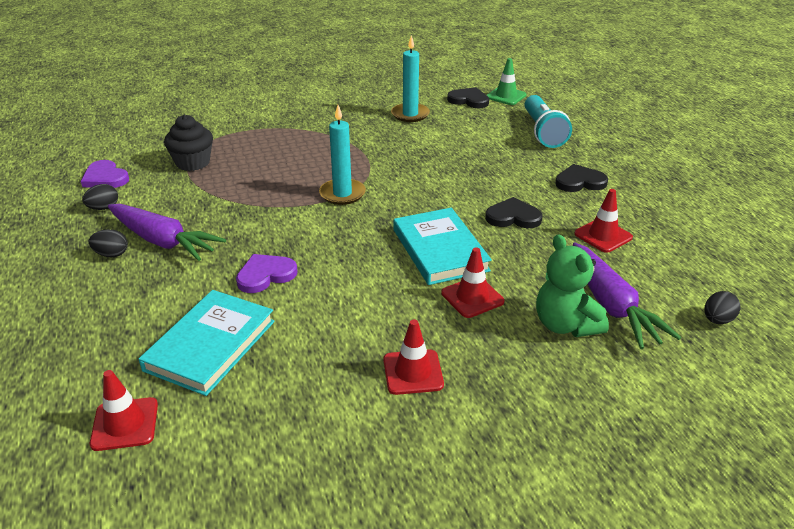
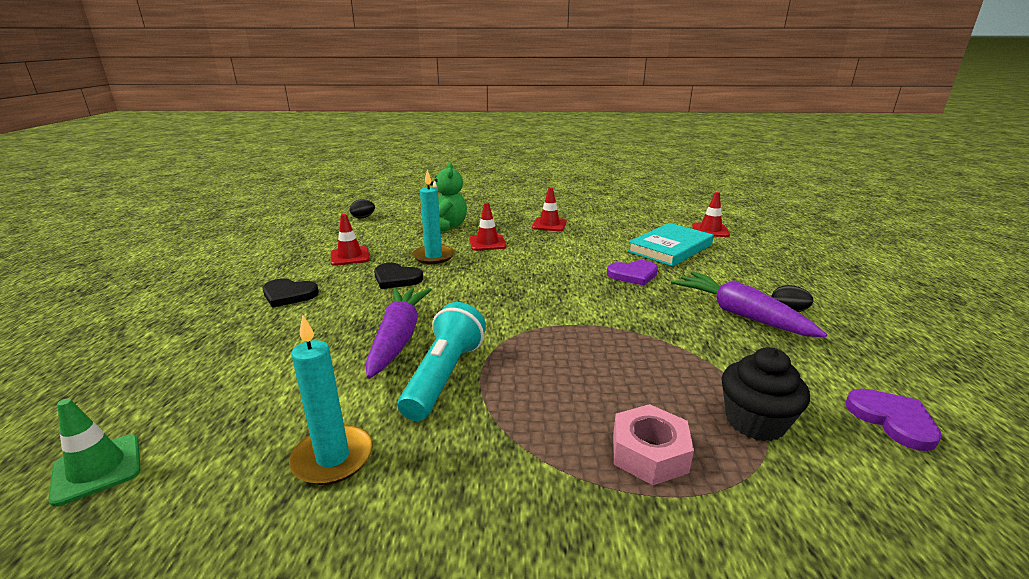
camera: 160 degrees left, 10 degrees down
black egg [82,184,118,210] -> none
turquoise candle [319,105,366,205] -> turquoise candle moved to [412,170,455,264]
turquoise book [394,208,492,285] -> none
black heart [447,87,489,108] -> none
turquoise flashlight [525,95,572,148] -> turquoise flashlight moved to [398,302,486,421]
purple carrot [573,243,681,349] -> purple carrot moved to [366,288,432,379]
none -> pink nut [613,404,694,485]

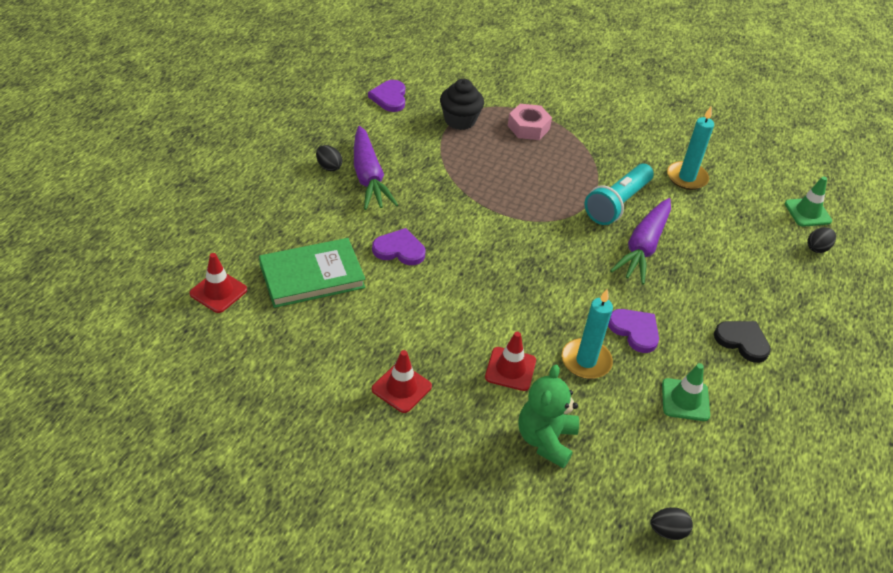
camera: 160 degrees left, 20 degrees up
red traffic cone [331,214,370,266] -> green traffic cone [662,363,710,421]
black heart [374,263,423,289] -> purple heart [608,309,659,353]
turquoise book [627,223,714,266] -> green book [259,238,366,308]
none -> black egg [807,227,836,253]

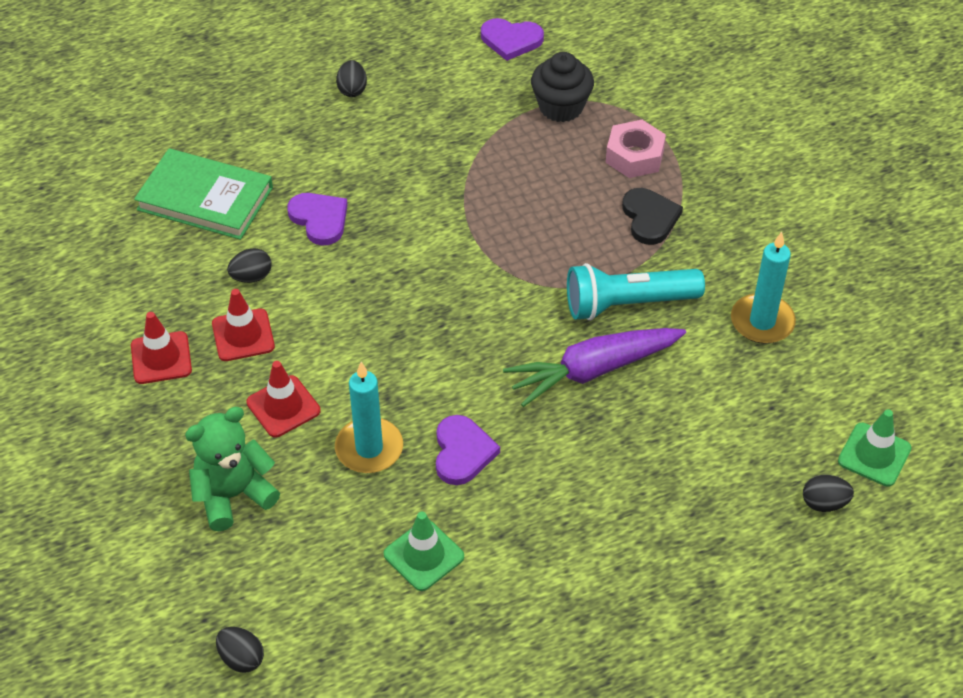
camera: 45 degrees right, 5 degrees up
red traffic cone [189,253,247,313] -> red traffic cone moved to [212,289,275,361]
purple carrot [354,126,398,210] -> none
purple heart [368,80,405,112] -> purple heart turned 120 degrees counterclockwise [481,18,544,61]
black heart [714,321,771,363] -> black heart moved to [622,188,683,245]
none -> black egg [227,248,272,283]

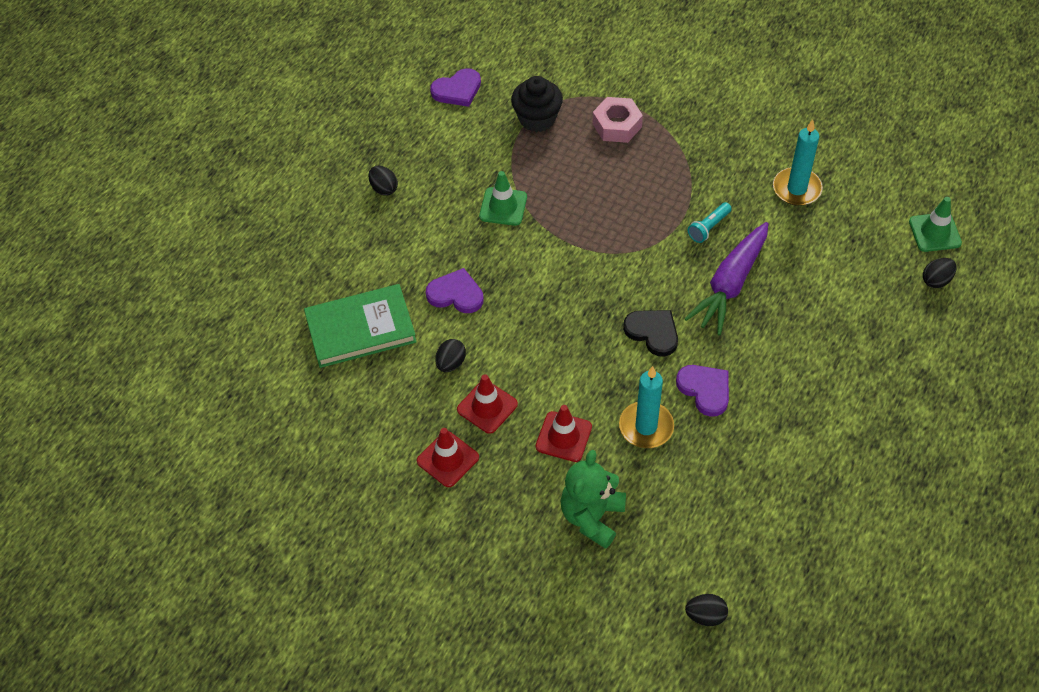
camera: 35 degrees left, 5 degrees up
green traffic cone [384,512,464,591] -> green traffic cone moved to [479,171,527,226]
turquoise flashlight [567,263,705,321] -> turquoise flashlight [688,202,732,243], size x0.50
black heart [622,188,683,245] -> black heart moved to [623,310,678,357]

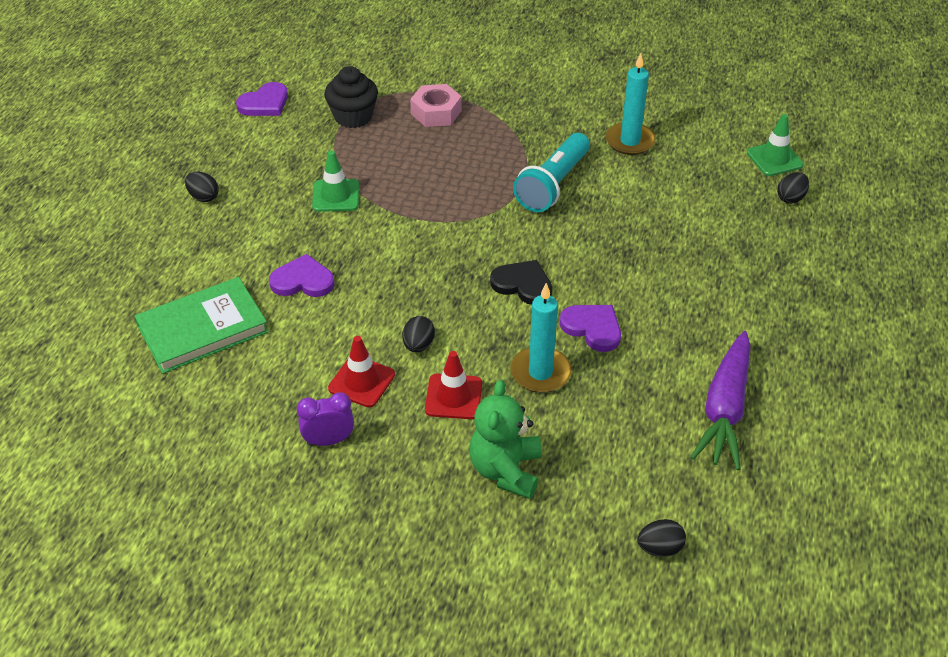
camera: 15 degrees left, 10 degrees down
red traffic cone [417,428,479,487] -> purple clock [297,392,354,446]
black egg [435,339,466,372] -> black egg moved to [402,316,435,352]
purple carrot [685,222,768,335] -> purple carrot moved to [690,331,751,470]
turquoise flashlight [688,202,732,243] -> turquoise flashlight [513,133,590,212], size x1.98

